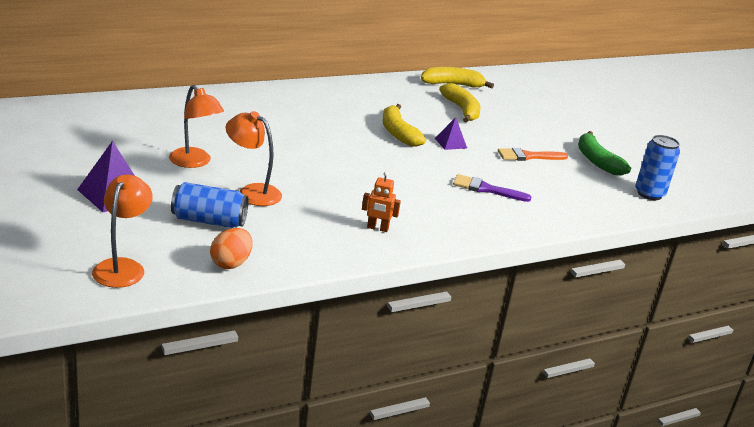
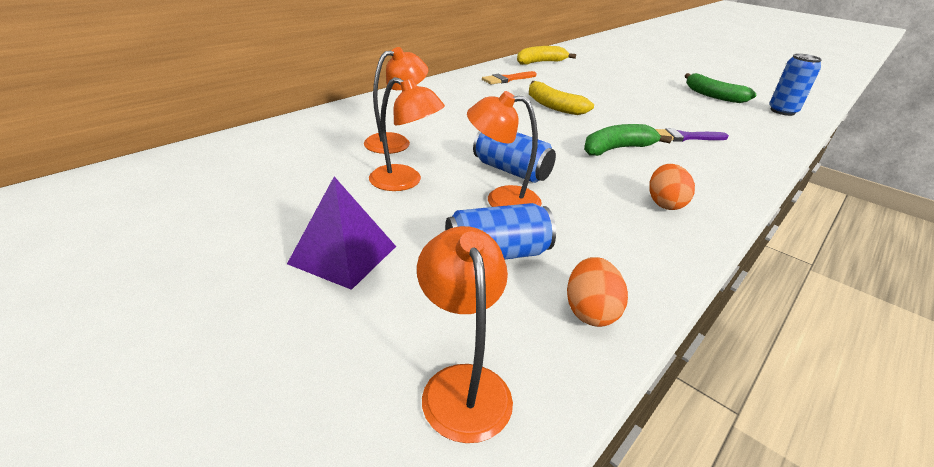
camera: 20 degrees left, 5 degrees up
orange robot [362,172,401,232] -> orange egg [649,164,695,210]
purple pyramid [435,117,467,150] -> none
yellow banana [439,83,481,122] -> none
orange brush [498,148,568,161] -> orange brush moved to [482,71,537,84]
none -> orange lamp [364,47,429,154]
none -> blue can [473,131,556,183]
none -> green banana [584,124,672,156]

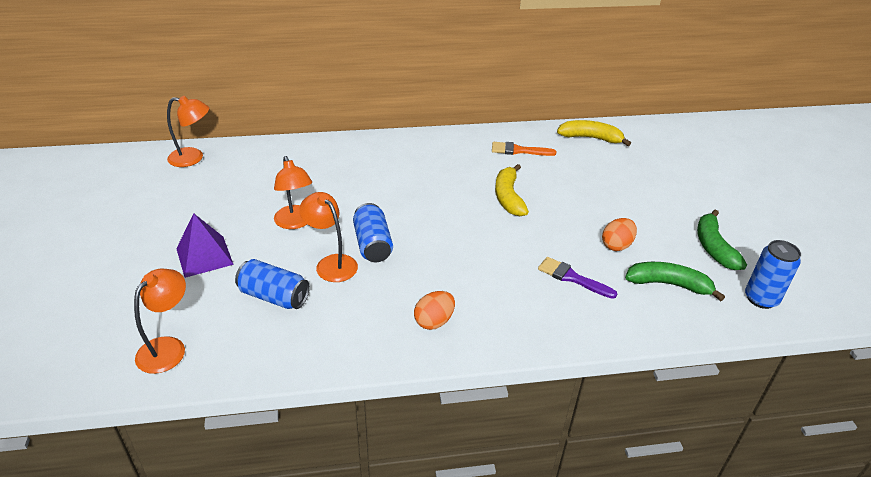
camera: 40 degrees right, 5 degrees up
orange lamp [364,47,429,154] -> orange lamp moved to [167,96,209,167]
orange egg [567,257,628,327] -> orange egg moved to [602,218,637,251]
green banana [584,124,672,156] -> green banana moved to [625,262,725,301]

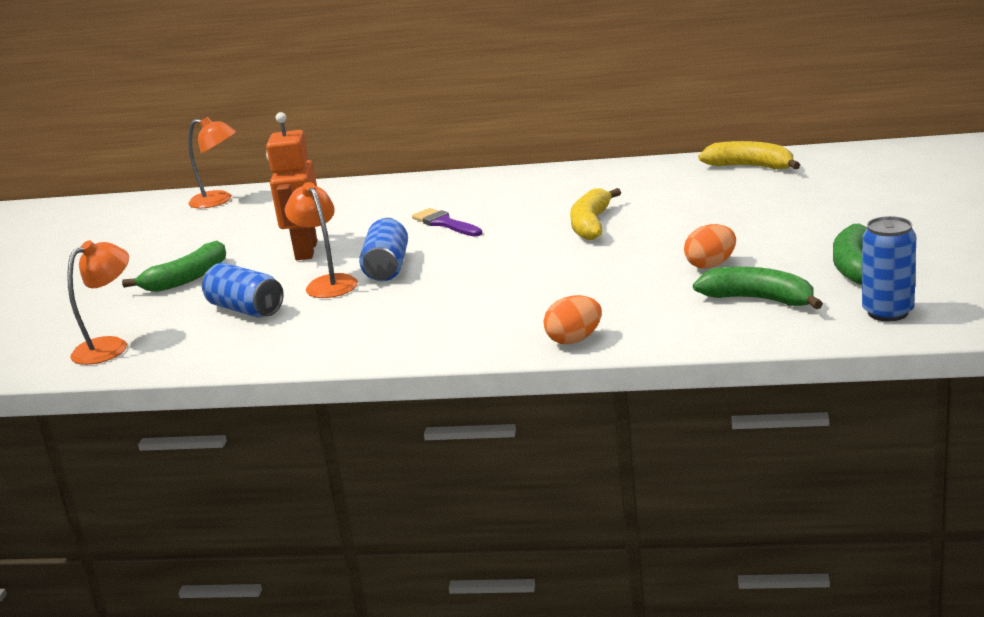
camera: 20 degrees right, 15 degrees down
purple pyramid [176,213,234,278] -> green banana [122,241,226,292]
orange lamp [274,156,312,229] -> orange robot [266,112,317,260]
orange egg [414,291,455,330] -> orange egg moved to [544,295,602,345]
orange brush [492,142,556,156] -> none
purple brush [538,257,617,299] -> purple brush moved to [412,208,482,236]

